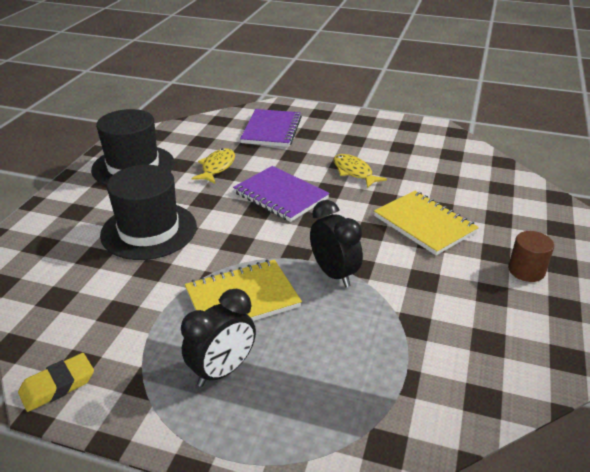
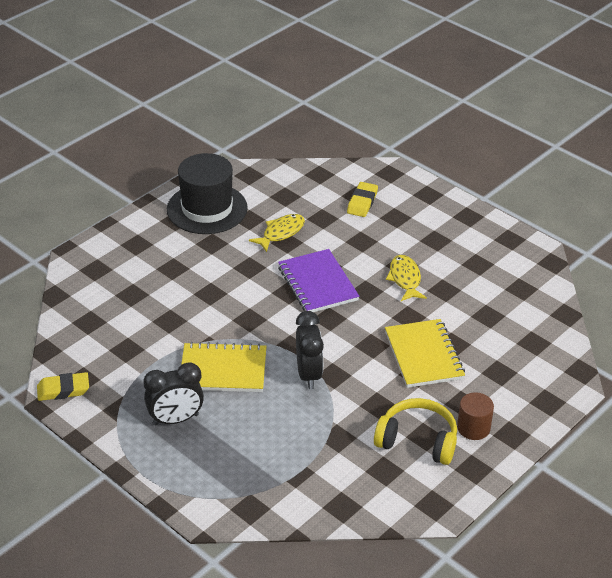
camera: 25 degrees right, 5 degrees up
black hat [100,165,197,260] -> none
purple notebook [240,109,302,147] -> yellow eraser [347,182,378,217]
none -> yellow headphones [374,398,457,465]

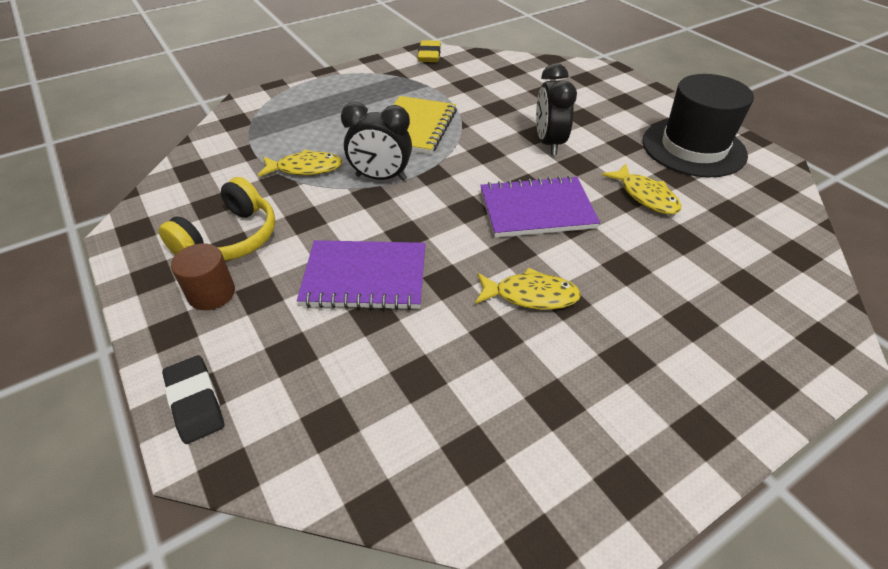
camera: 105 degrees right, 5 degrees up
black clock [143,362,204,425] -> black clock moved to [536,63,577,155]
yellow eraser [347,182,378,217] -> none
yellow notebook [385,319,465,388] -> purple notebook [297,240,425,310]
none -> black eraser [162,355,224,444]
none -> yellow fish [258,149,343,177]

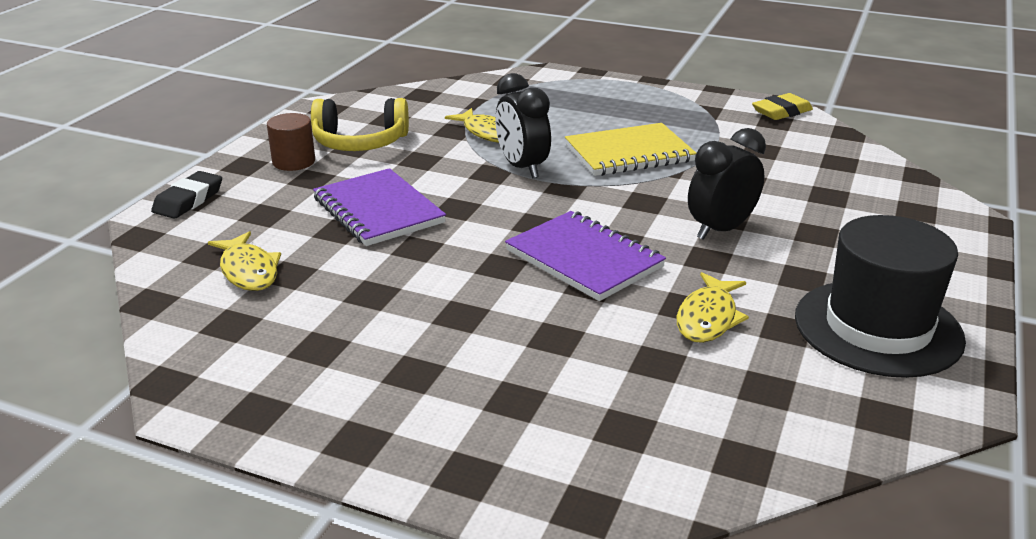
camera: 55 degrees right, 15 degrees down
yellow fish [475,268,581,310] -> yellow fish moved to [208,231,281,291]

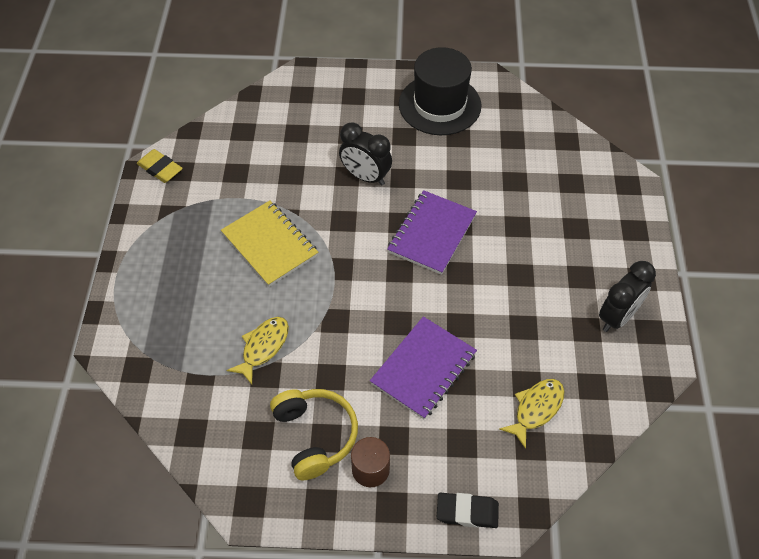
camera: 110 degrees left, 25 degrees up
black clock [495,73,551,178] -> black clock moved to [599,261,656,332]
yellow fish [677,272,749,343] -> none

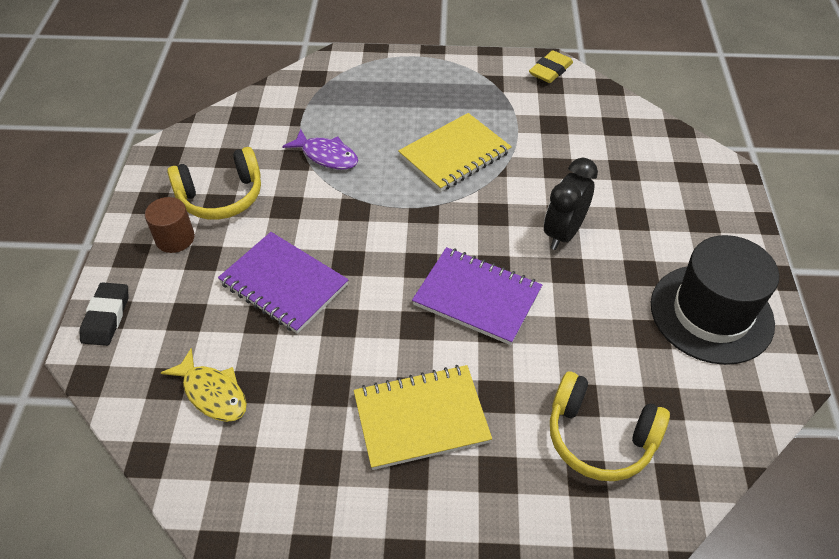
camera: 90 degrees right, 5 degrees down
yellow fish [226,317,289,385] -> purple fish [282,129,358,170]
black clock [599,261,656,332] -> none
none -> yellow notebook [354,365,492,470]
none -> yellow headphones [550,371,670,481]

